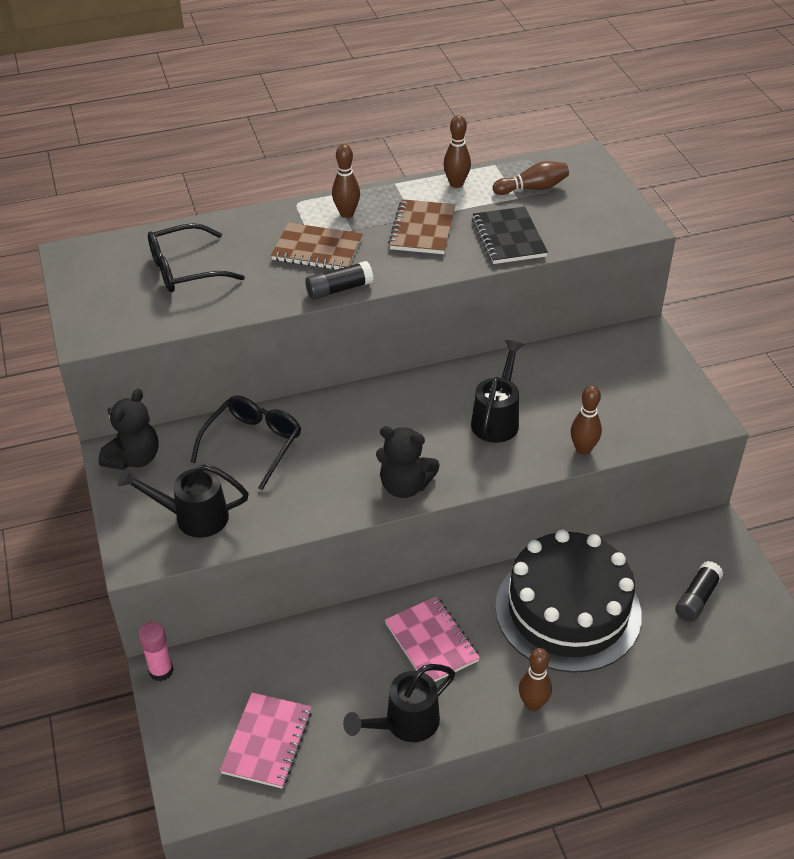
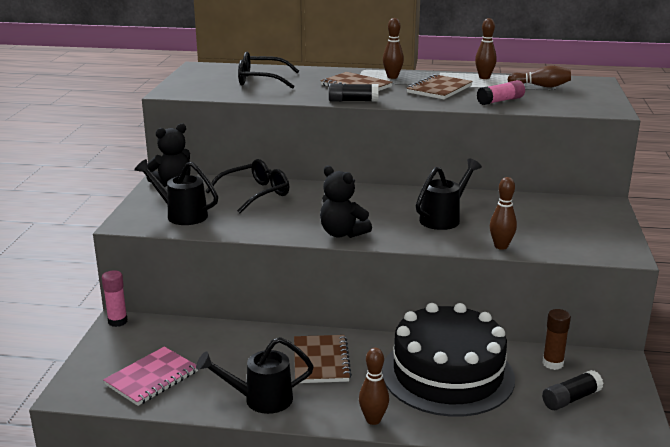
camera: 25 degrees right, 20 degrees down
pink notebook [385,596,480,682] -> brown notebook [294,335,352,383]
black notebook [472,207,548,264] -> pink glue stick [477,80,525,105]
none -> brown glue stick [543,309,571,370]

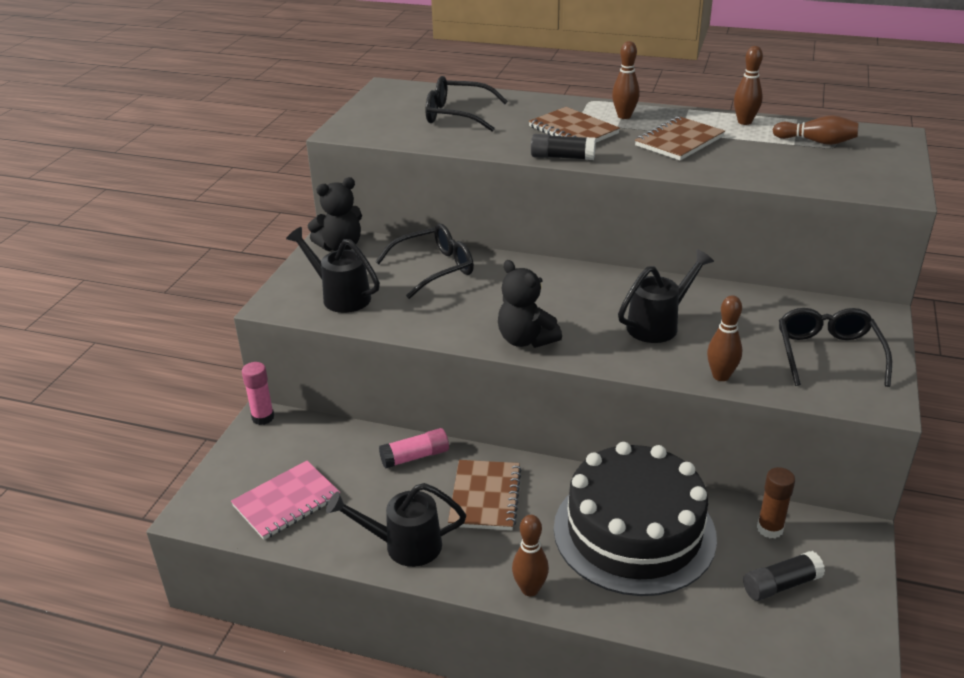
camera: 10 degrees right, 10 degrees up
pink glue stick [477,80,525,105] -> pink glue stick moved to [379,428,449,469]
none -> black glasses [779,308,892,387]

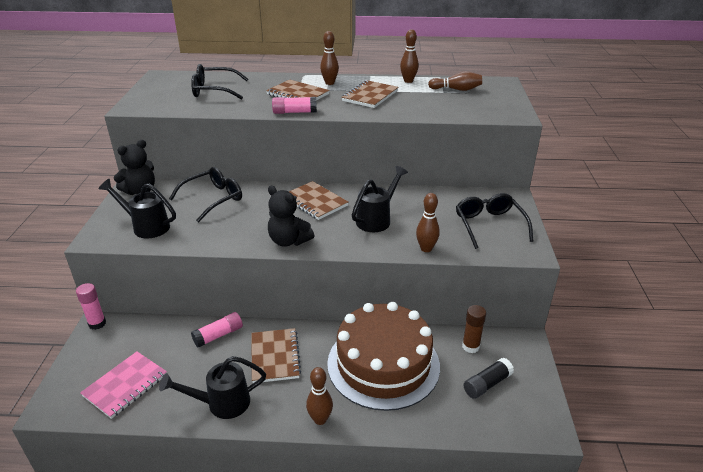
camera: 15 degrees left, 0 degrees up
black glue stick [531,134,596,160] -> pink glue stick [272,97,317,114]
black cake [554,442,717,596] -> brown cake [327,302,440,411]
none -> brown notebook [289,181,348,220]

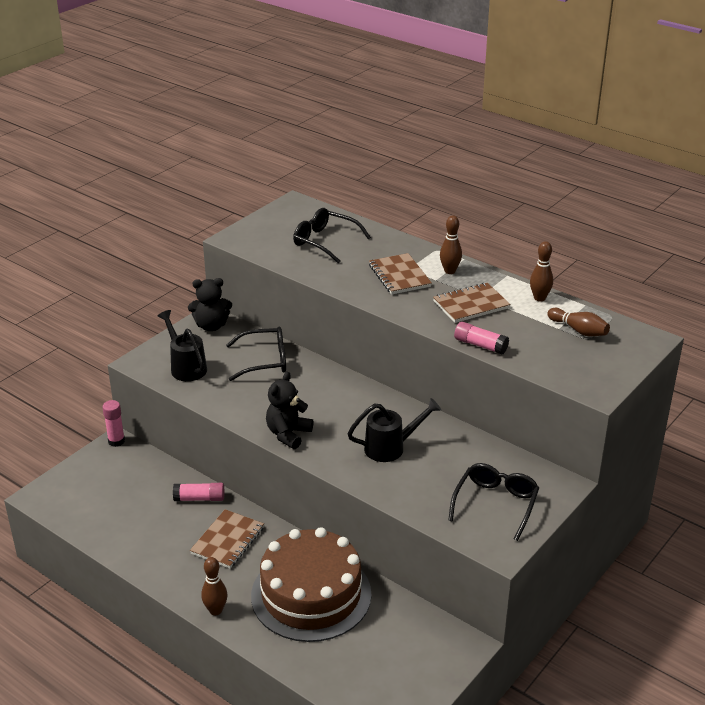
camera: 35 degrees right, 0 degrees up
pink notebook [80,351,167,419] -> none
black watering can [159,356,266,419] -> none
black teddy bear [268,186,314,247] -> black teddy bear turned 45 degrees clockwise [266,372,314,449]
pink glue stick [272,97,317,114] -> pink glue stick moved to [454,322,509,354]
brown notebook [289,181,348,220] -> none
brown bowling pin [416,193,440,252] -> none
brown glue stick [462,305,486,353] -> none
black glue stick [464,358,514,399] -> none

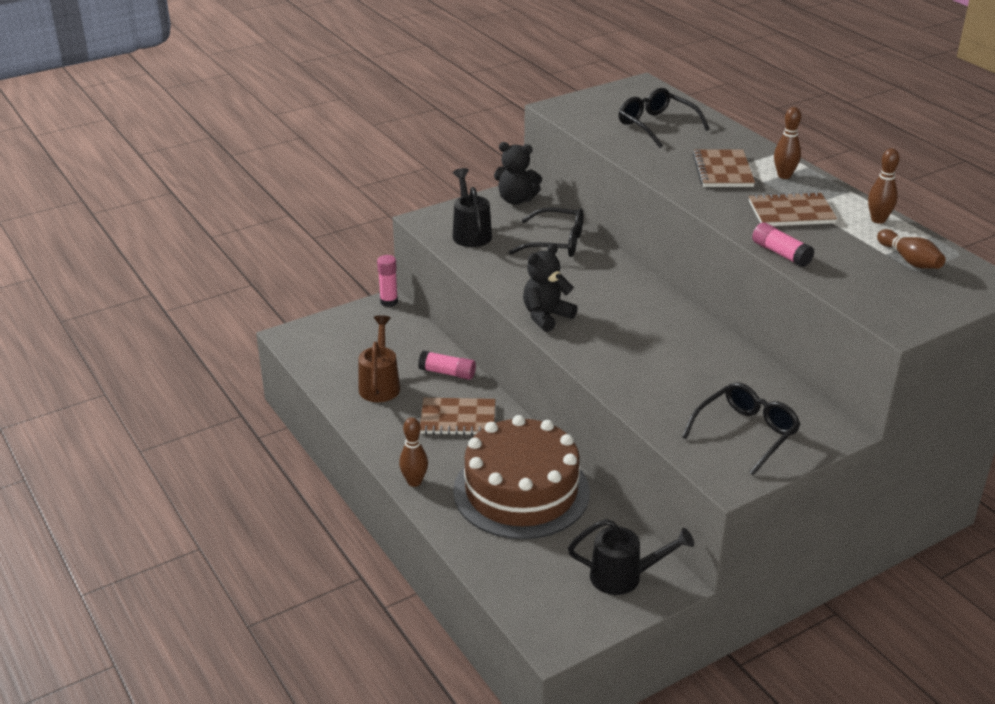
camera: 20 degrees right, 0 degrees up
brown notebook [190,509,264,569] -> brown notebook turned 45 degrees clockwise [420,398,495,435]
black watering can [347,398,441,462] -> black watering can moved to [568,519,694,595]
none -> brown watering can [359,315,400,402]

